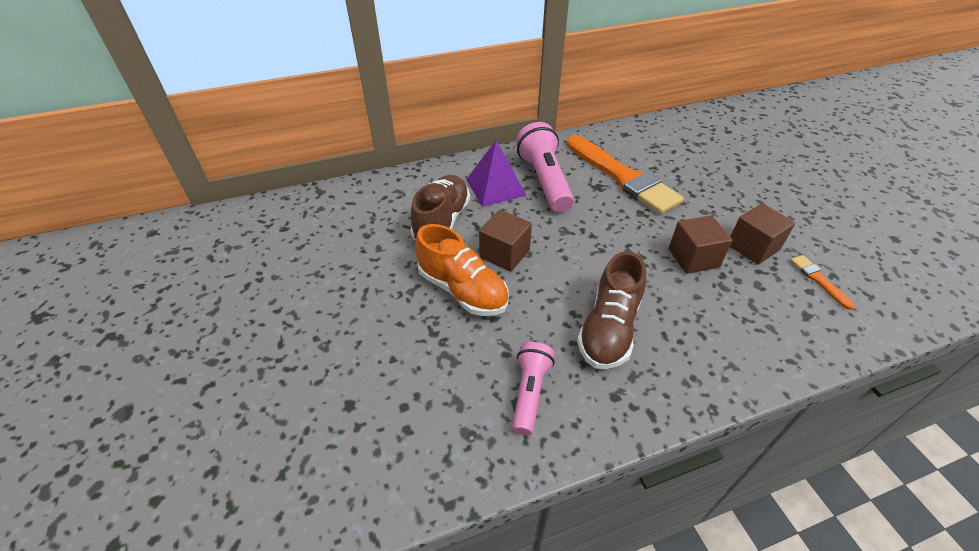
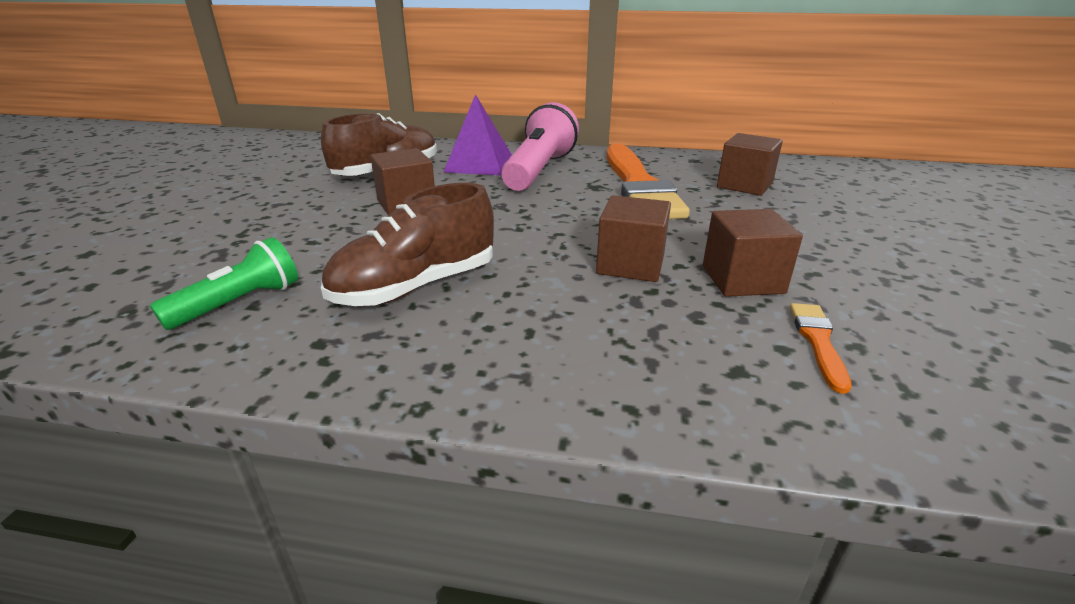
camera: 30 degrees right, 15 degrees down
orange shoe [415,224,509,316] -> none
pink flashlight [512,342,555,435] -> green flashlight [150,237,298,330]
none -> brown cube [717,133,783,196]

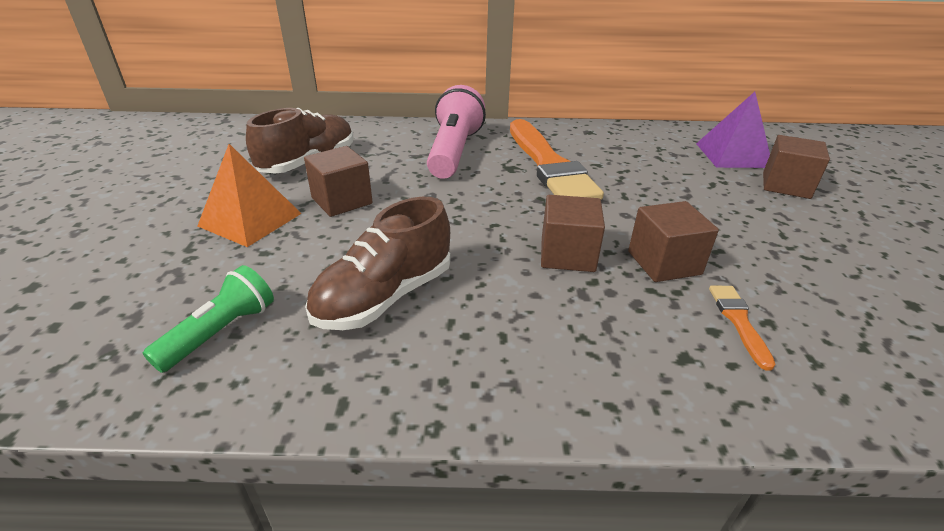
camera: 10 degrees left, 5 degrees up
purple pyramid [443,94,512,175] -> purple pyramid moved to [696,92,770,168]
brown cube [717,133,783,196] -> brown cube moved to [763,135,830,199]
none -> orange pyramid [198,144,302,247]

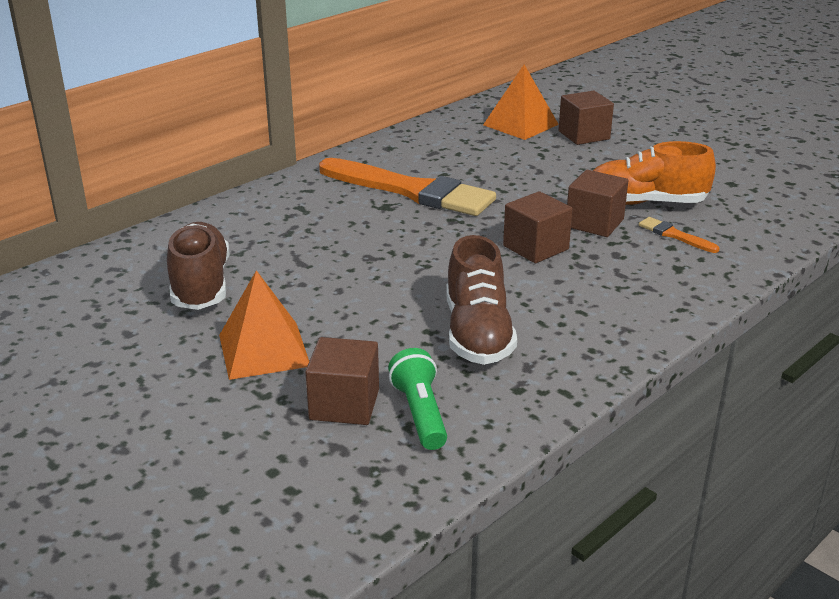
camera: 45 degrees left, 5 degrees down
brown cube [304,146,372,217] -> brown cube moved to [305,337,379,425]
pink flashlight [427,85,486,179] -> none
purple pyramid [696,92,770,168] -> orange pyramid [483,65,559,140]
none -> orange shoe [593,141,716,205]

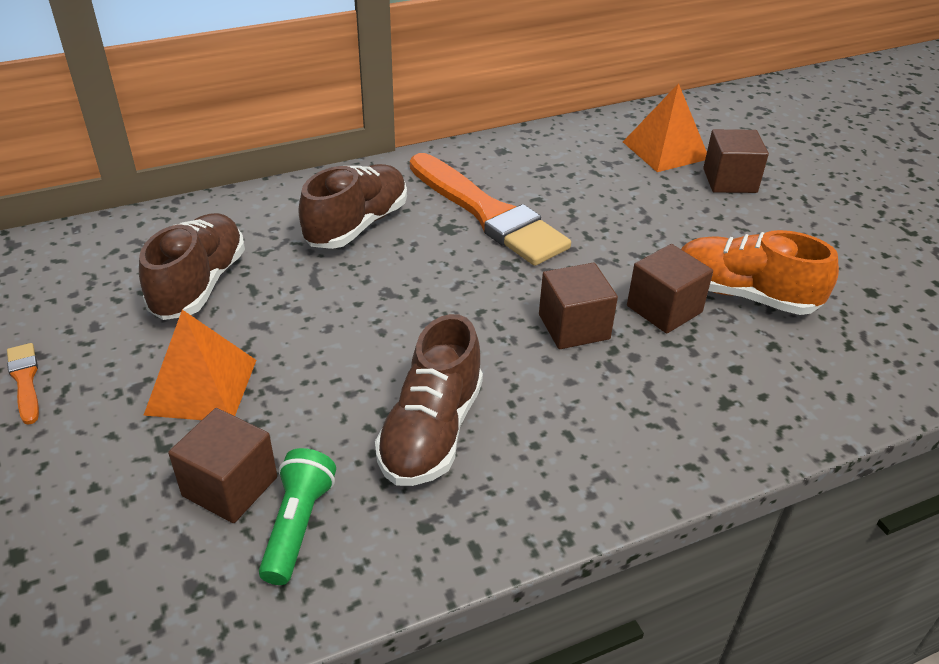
camera: 20 degrees right, 10 degrees up
orange brush [639,217,720,253] -> orange brush moved to [7,343,39,425]
none -> brown shoe [298,164,407,249]

